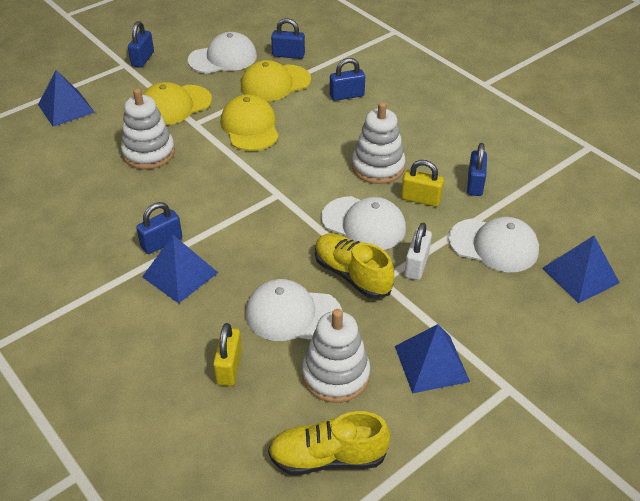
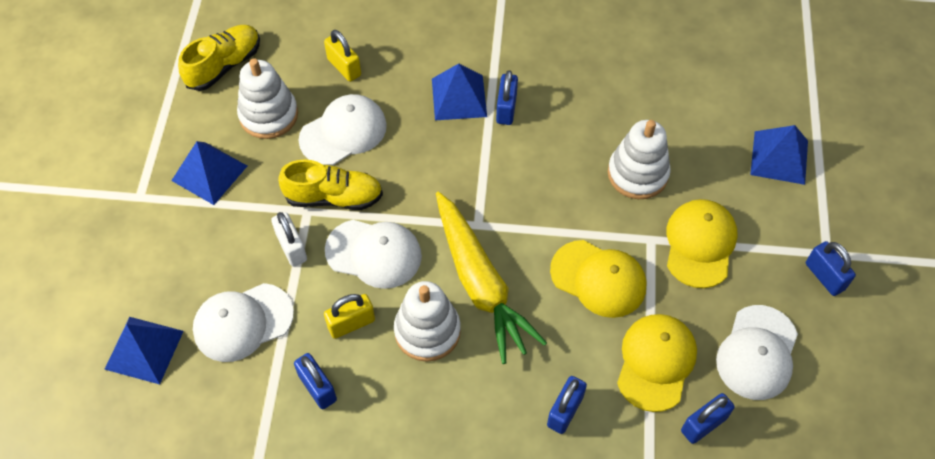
camera: 135 degrees right, 15 degrees up
white cap [321,196,406,250] -> white cap turned 150 degrees counterclockwise [325,220,422,289]
none -> yellow carrot [436,192,547,364]

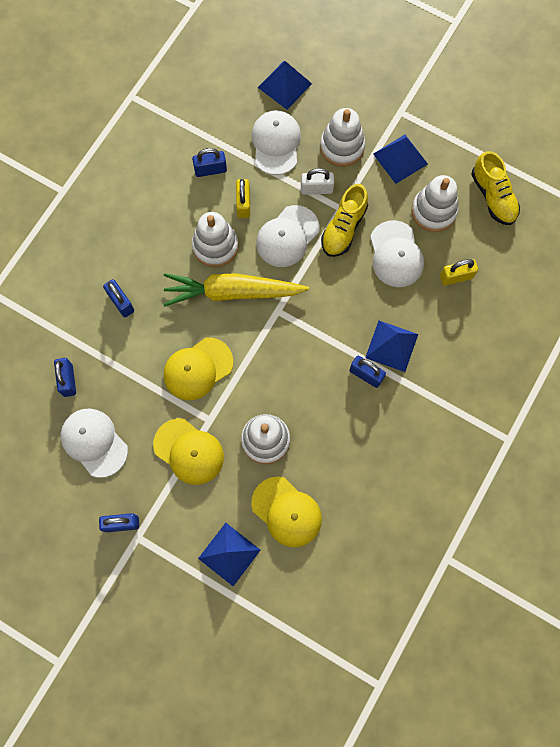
camera: 115 degrees right, 15 degrees up
yellow cap [617,314,697,412] -> yellow cap moved to [251,477,322,547]
none -> white stacking toy [320,108,365,167]

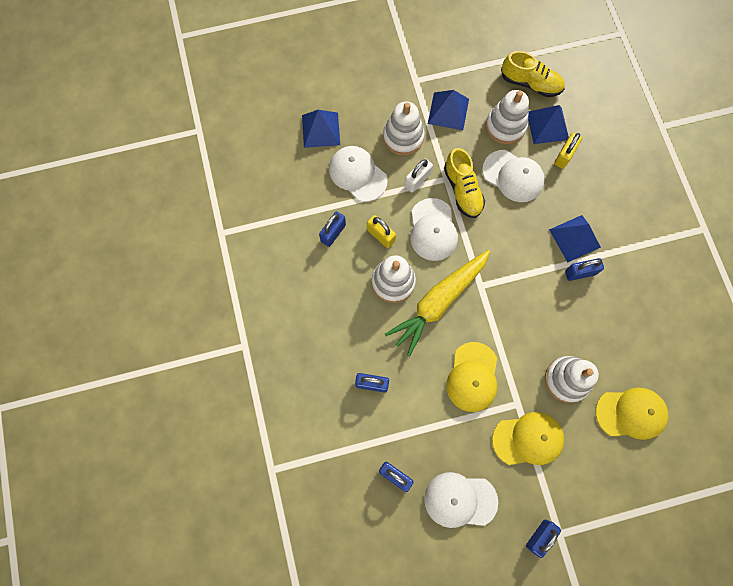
camera: 45 degrees left, 0 degrees up
blue pyramid [198,523,260,586] -> blue pyramid moved to [528,105,569,144]

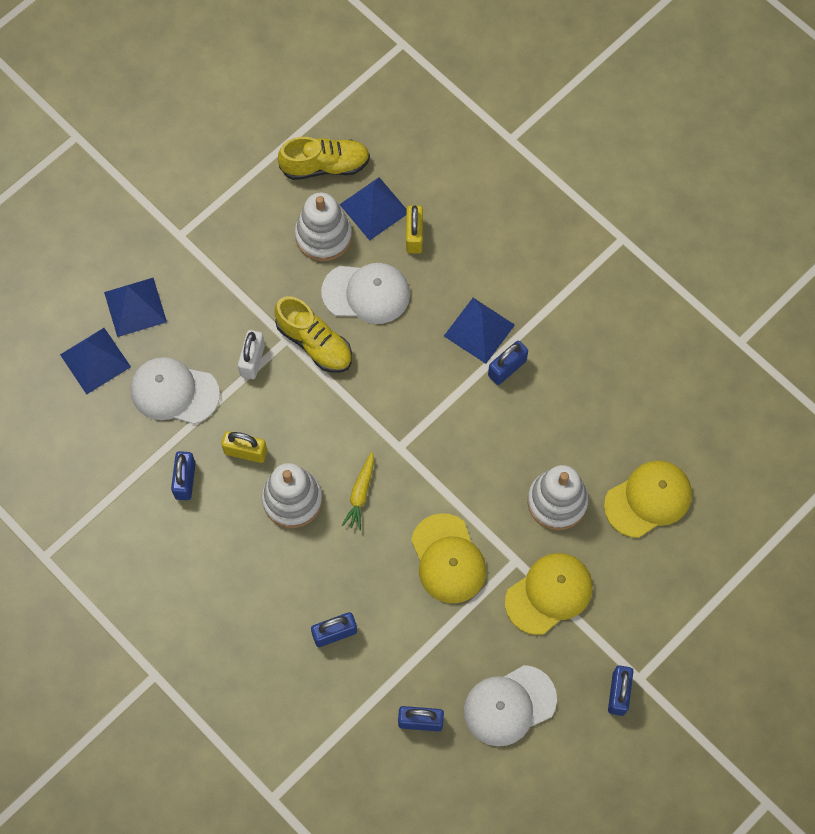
camera: 30 degrees left, 5 degrees down
white stacking toy [383,101,425,155] -> none
yellow carrot [385,250,490,357] -> yellow carrot [342,452,374,530], size x0.44
white cap [410,198,458,261] -> none
blue pyramid [428,90,469,130] -> blue pyramid moved to [104,278,167,337]

